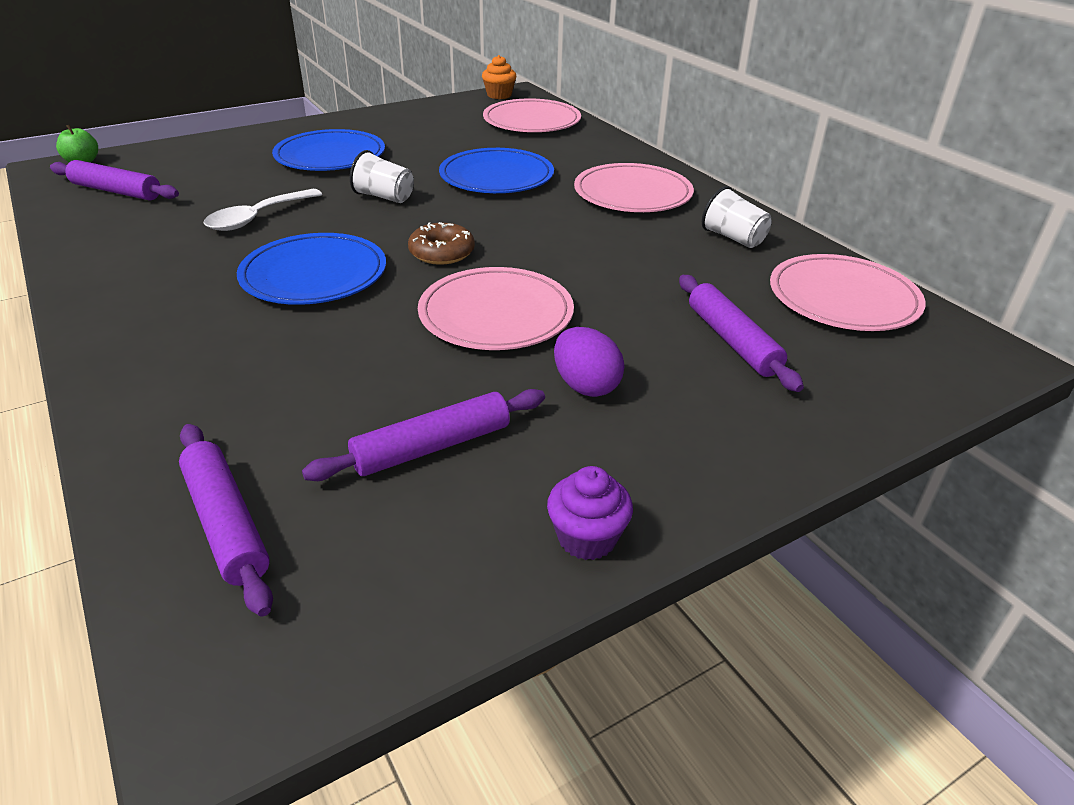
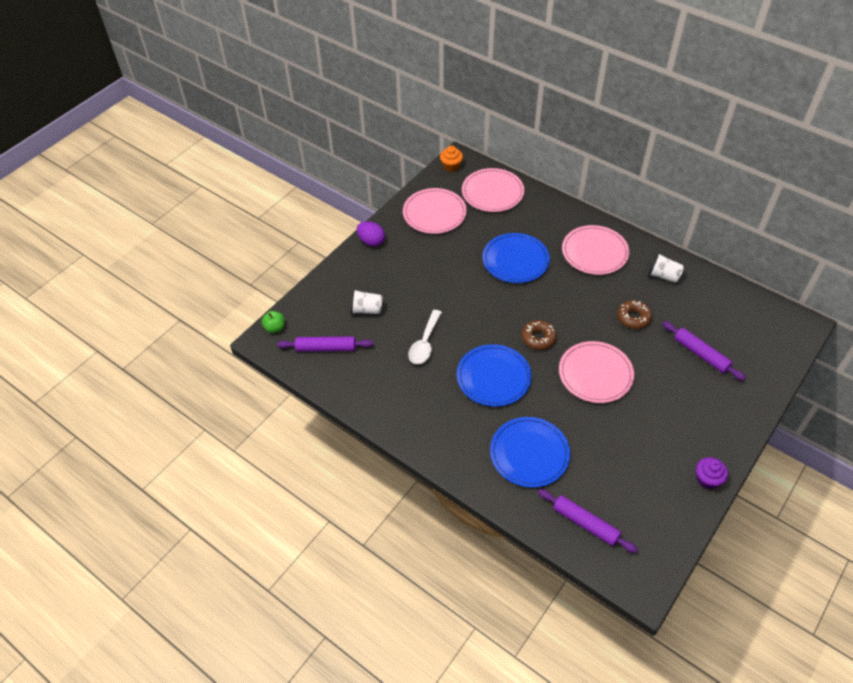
camera: 20 degrees left, 15 degrees up
blue plate [272,129,385,171] -> blue plate moved to [490,417,570,488]
purple rolling pin [302,389,545,481] -> none
white cup [350,150,414,203] -> white cup moved to [351,289,382,314]
purple egg [554,327,625,397] -> purple egg moved to [357,221,385,246]
pink plate [770,254,926,331] -> pink plate moved to [403,188,467,234]
none -> brown donut [617,300,652,329]

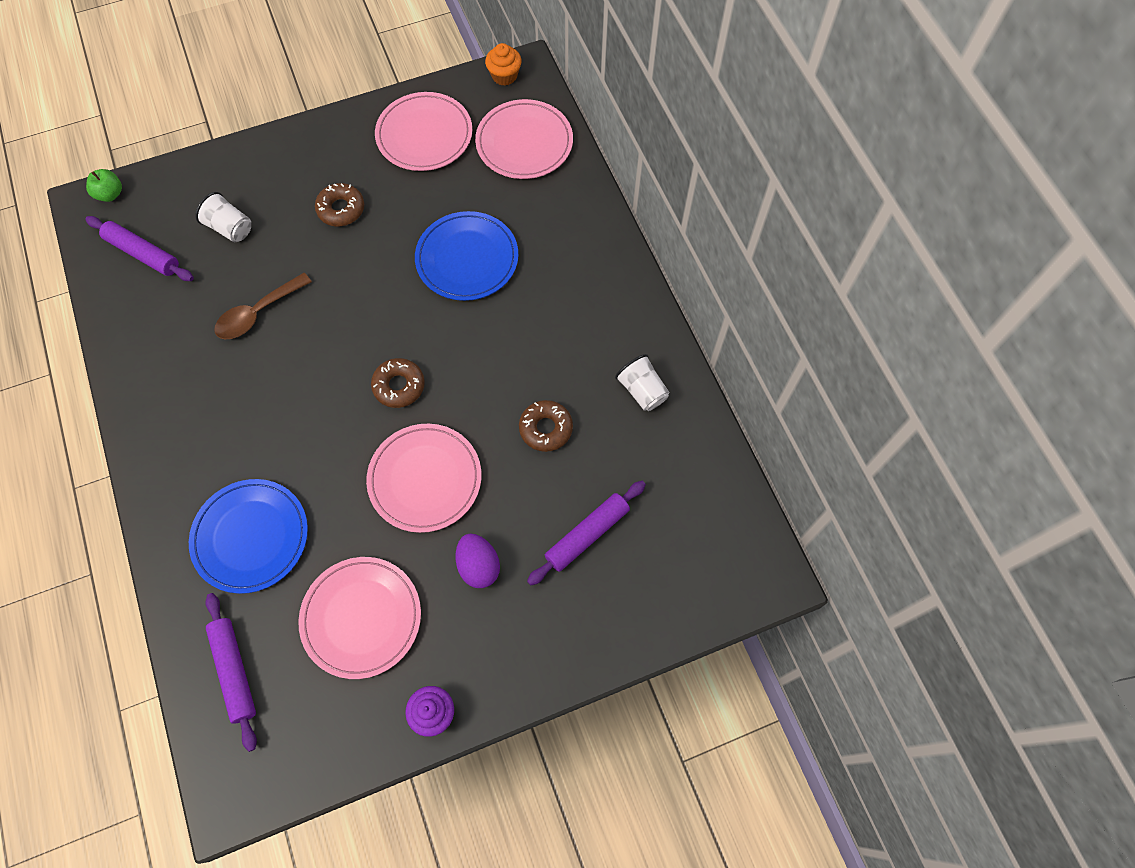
camera: 30 degrees right, 15 degrees up
purple egg [357,221,385,246] -> purple egg moved to [455,534,500,588]
white spoon [408,310,442,364] -> brown spoon [214,273,312,339]
blue plate [457,344,532,407] -> none
pink plate [562,225,629,275] -> pink plate moved to [298,557,421,679]
purple rolling pin [663,321,746,381] -> purple rolling pin turned 60 degrees clockwise [527,481,646,585]
none -> brown donut [315,183,364,226]

